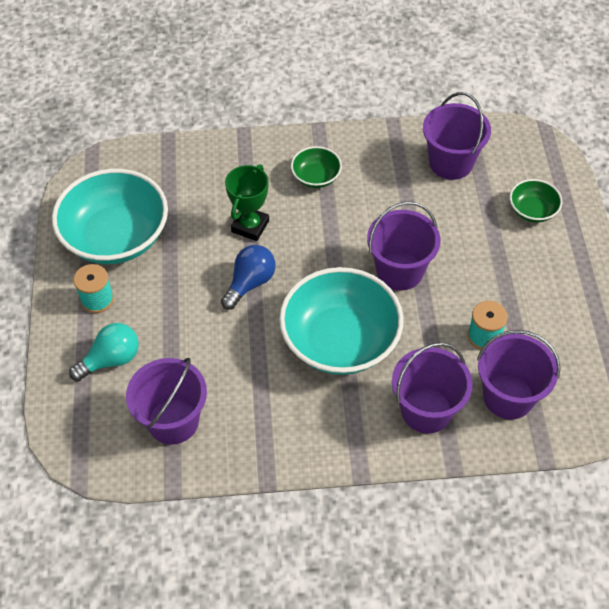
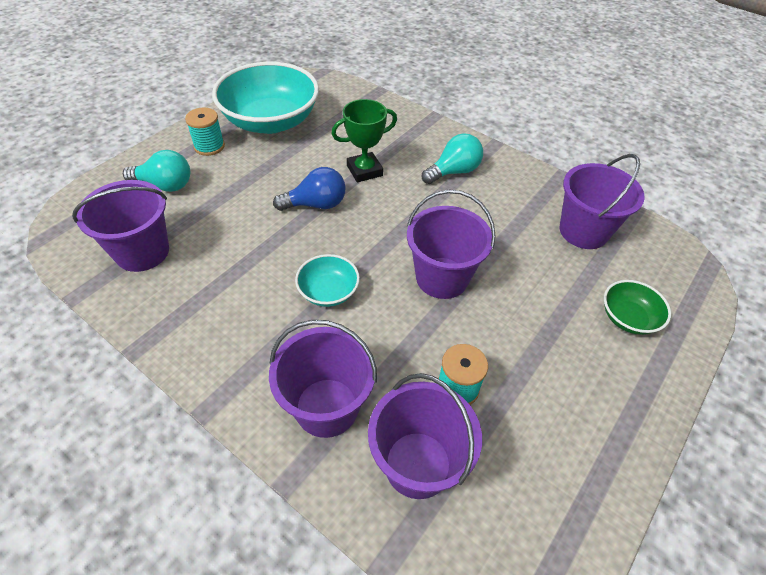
camera: 40 degrees right, 5 degrees down
turquoise bowl [279,267,404,375] -> turquoise bowl [295,254,360,307], size x0.47
green bowl [291,146,342,188] -> turquoise light bulb [422,133,483,184]

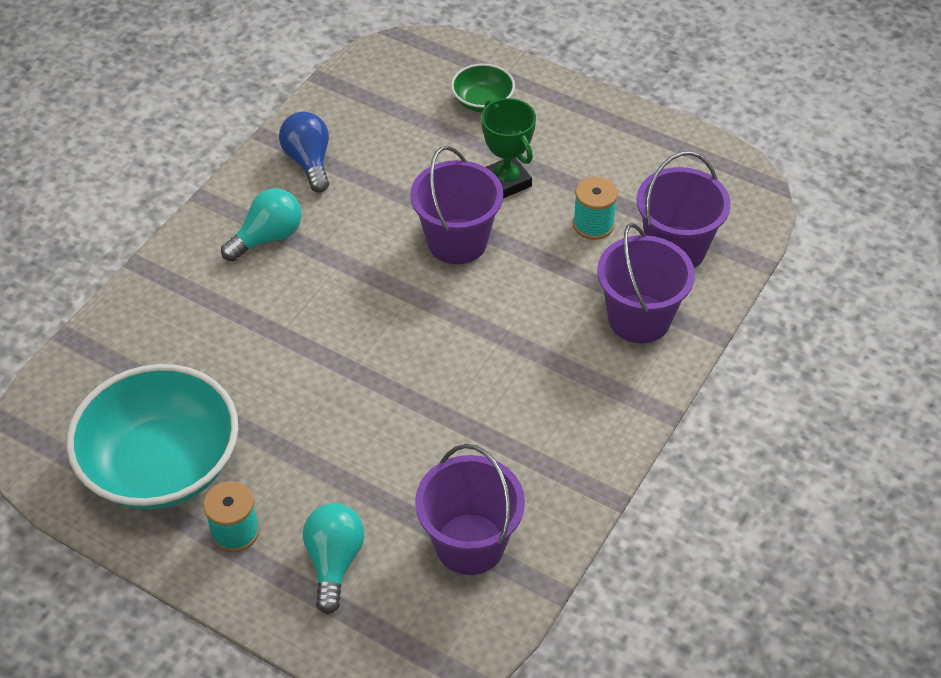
camera: 95 degrees left, 0 degrees up
blue light bulb [273,167,346,211] -> blue light bulb moved to [279,112,329,193]
turquoise bowl [295,254,360,307] -> none
green trophy [331,99,397,182] -> green trophy moved to [481,98,536,198]
turquoise light bulb [422,133,483,184] -> turquoise light bulb turned 90 degrees clockwise [221,188,301,261]
purple bucket [559,154,645,249] -> none

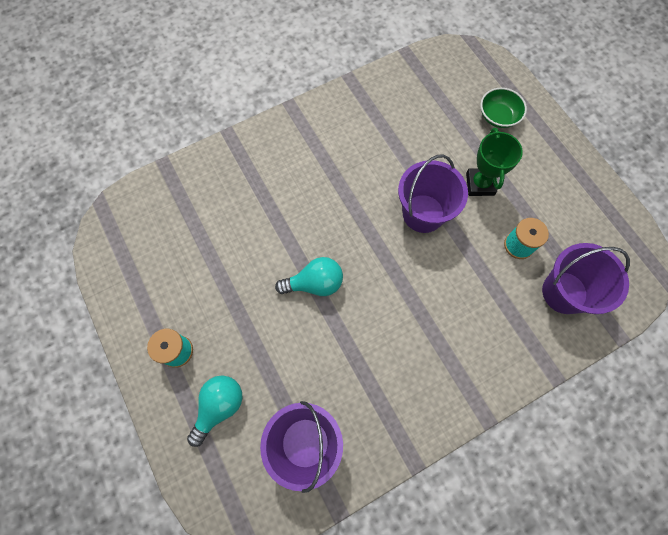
camera: 30 degrees right, 20 degrees up
turquoise bowl [66,364,238,510] -> none
turquoise light bulb [221,188,301,261] -> turquoise light bulb moved to [275,257,343,296]
blue light bulb [279,112,329,193] -> none
purple bucket [597,223,695,343] -> none

